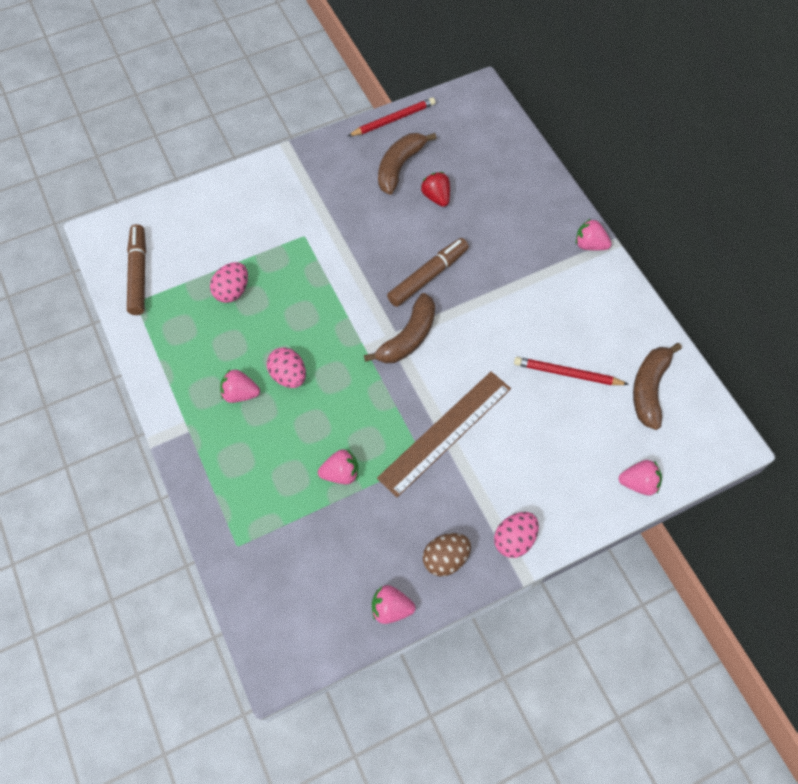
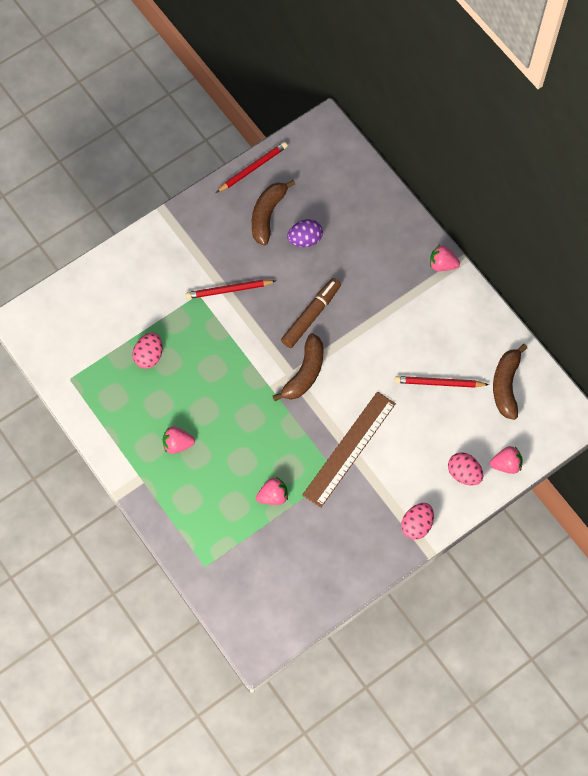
camera: 10 degrees left, 5 degrees up
brown marker [127,224,146,315] -> none
pink egg [267,348,306,388] -> pink egg moved to [448,452,483,486]
pink strawberry [372,585,416,624] -> none
red strawberry [421,172,450,207] -> purple egg [287,219,323,247]
brown egg [423,533,471,576] -> none
none -> red pencil [185,280,276,299]

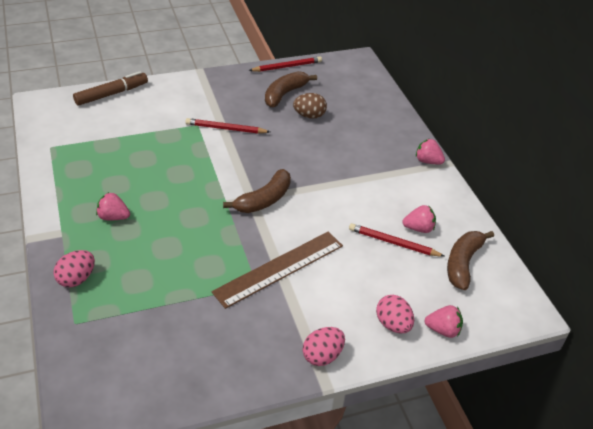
camera: 15 degrees right, 25 degrees down
pink egg [132,332,163,369] -> pink egg moved to [54,250,95,287]
pink strawberry [256,477,288,505] -> pink strawberry moved to [402,205,436,233]
brown marker [281,278,341,348] -> brown marker moved to [73,72,148,106]
purple egg [287,219,323,247] -> brown egg [293,93,327,119]

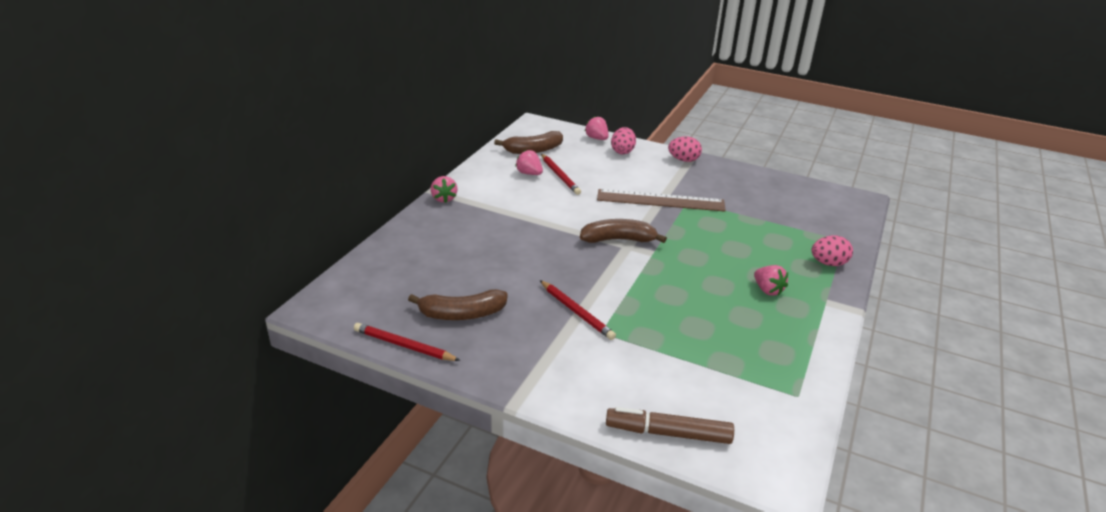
camera: 135 degrees left, 10 degrees down
brown egg [293,93,327,119] -> none

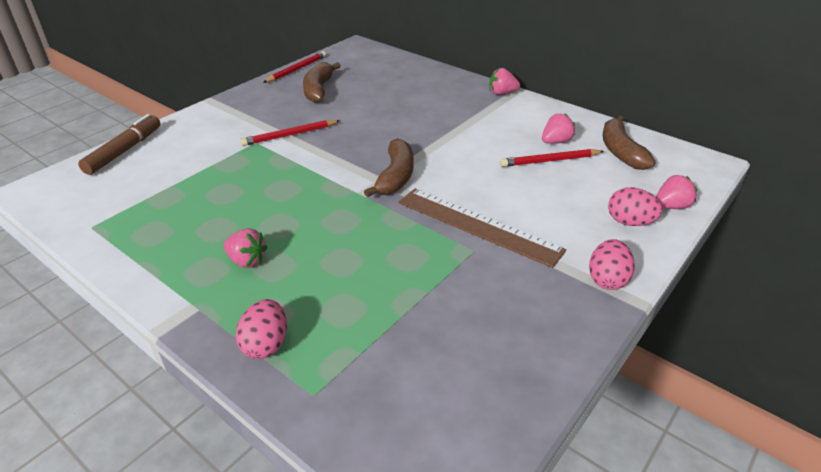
camera: 105 degrees right, 5 degrees up
brown ruler [597,189,726,212] -> brown ruler turned 75 degrees counterclockwise [399,189,566,268]
pink strawberry [754,265,788,296] -> pink strawberry turned 135 degrees counterclockwise [223,228,268,268]

